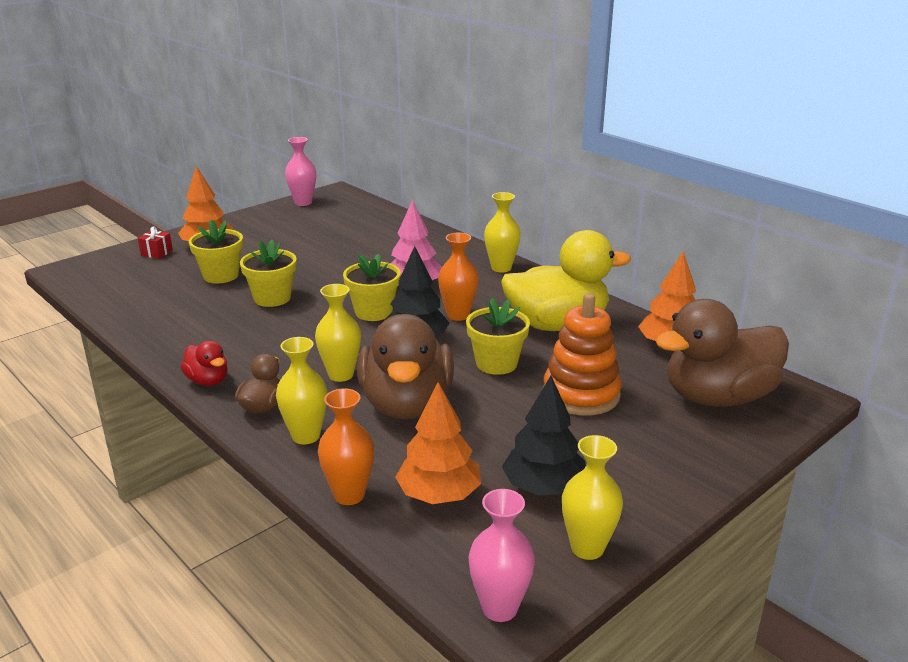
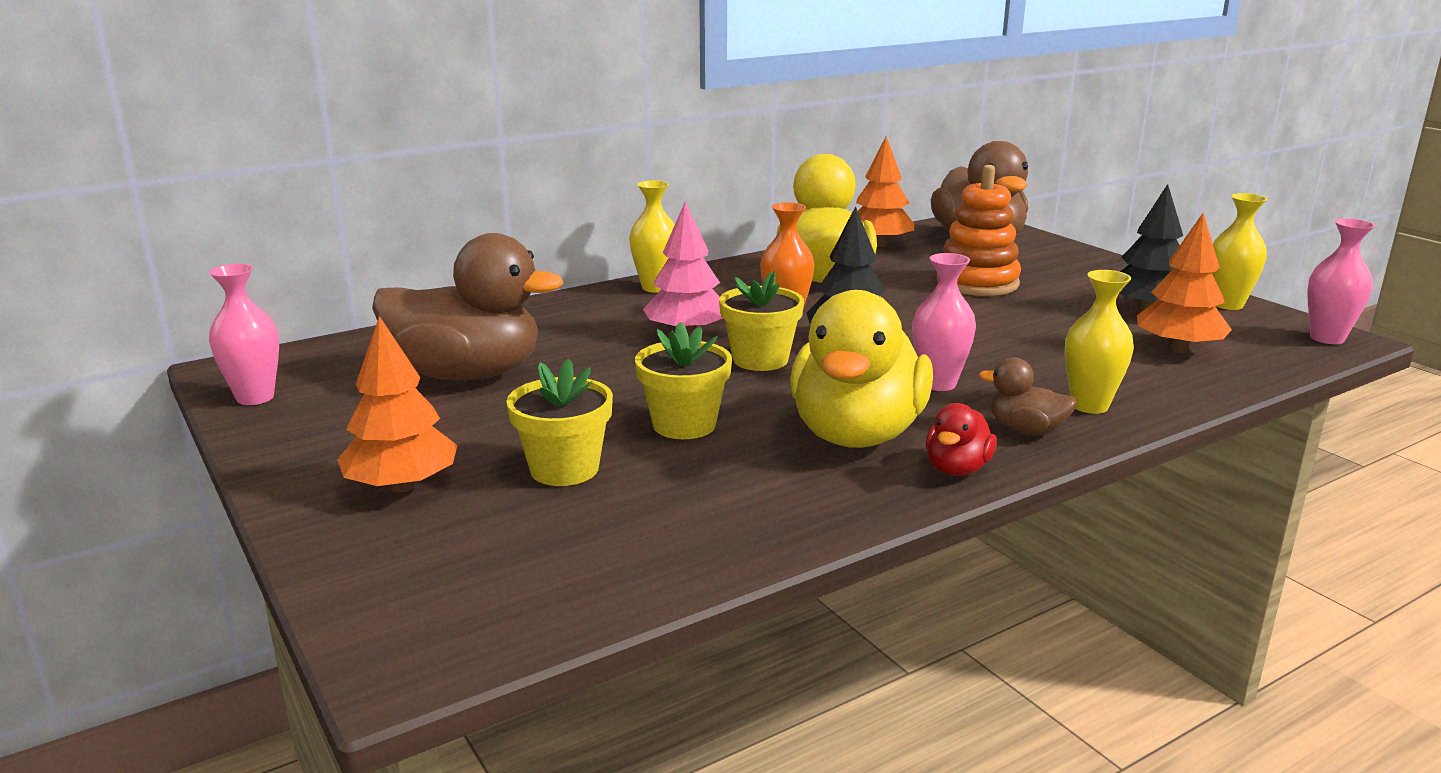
camera: 80 degrees left, 5 degrees down
red gift [138,227,173,259] -> none
red duck [181,341,228,386] -> red duck turned 150 degrees clockwise [926,403,997,476]
yellow vase [315,284,361,382] -> pink vase [912,253,976,391]
orange vase [318,388,374,505] -> none
brown duck [357,314,454,419] -> brown duck moved to [372,233,563,381]
yellow flower pot [466,298,530,375] -> none
none -> yellow duck [790,290,933,448]

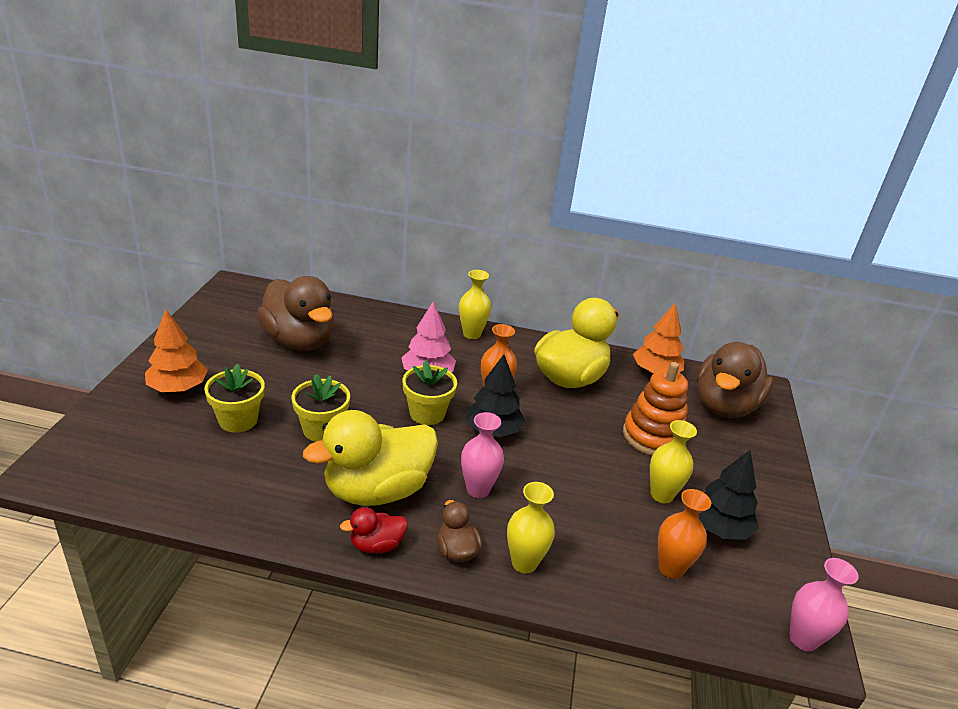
camera: 40 degrees right, 10 degrees up
pink vase [209,263,279,405] -> none
orange tree [1137,213,1232,353] -> orange vase [658,489,711,579]
yellow vase [1212,193,1267,310] -> yellow vase moved to [650,420,697,503]

